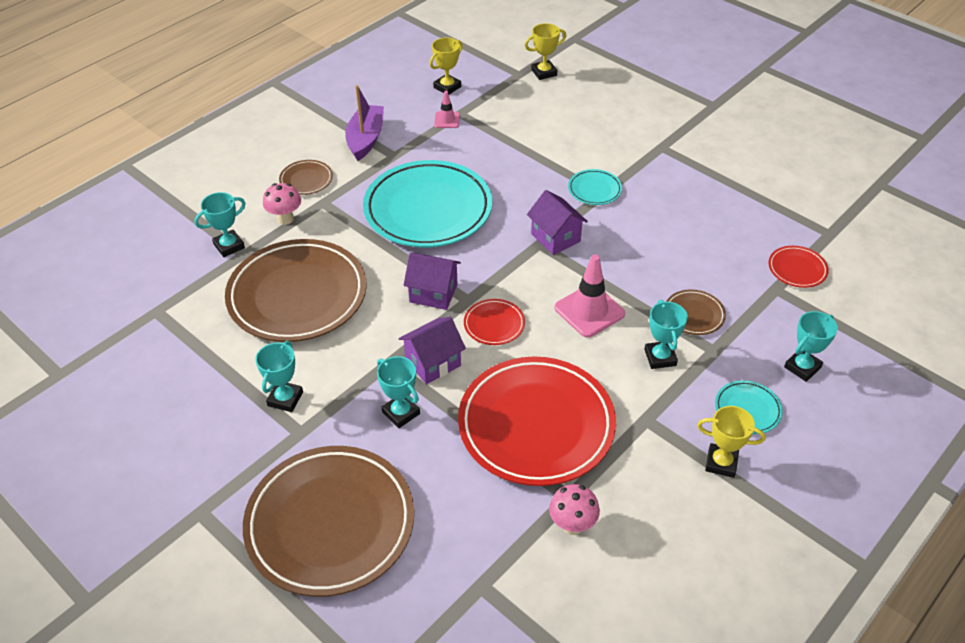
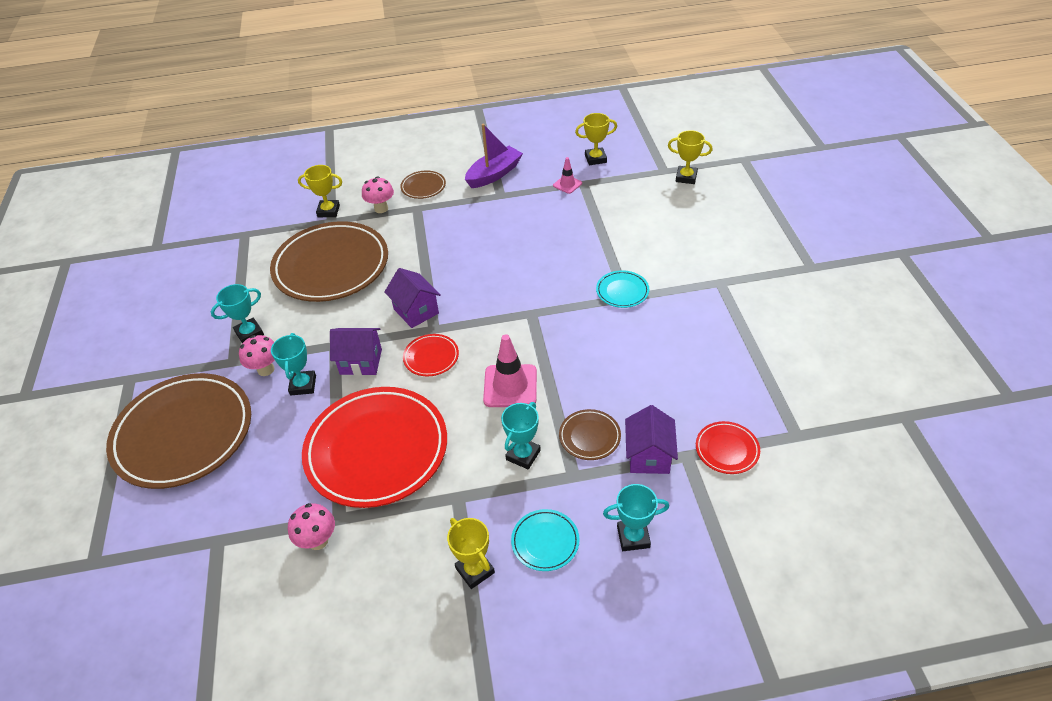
camera: 40 degrees right, 0 degrees up
turquoise trophy [194,192,246,257] -> yellow trophy [298,165,342,217]
turquoise plate [363,160,492,247] -> none
purple house [527,190,588,255] -> purple house moved to [625,405,678,474]
none -> pink mushroom [239,335,275,376]

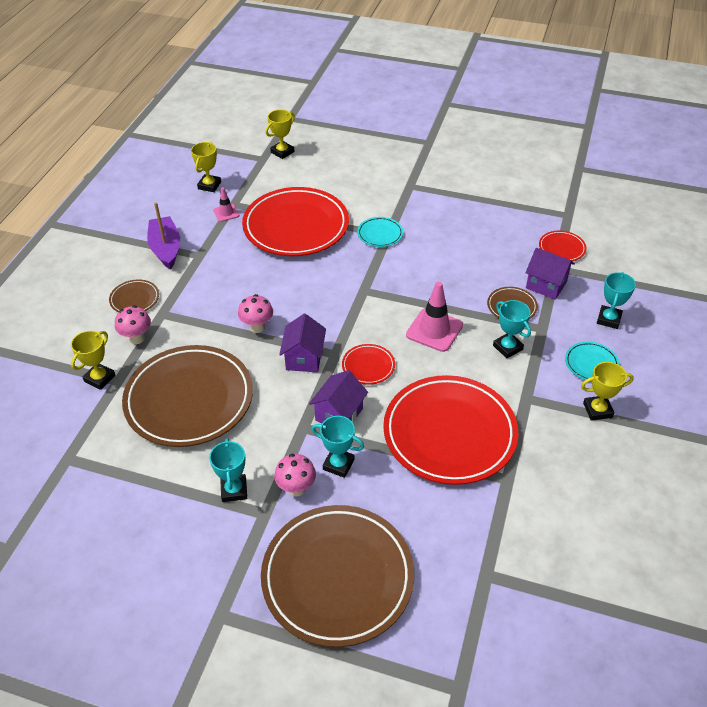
camera: 65 degrees left, 0 degrees up
pink mushroom [288,503,335,550] -> pink mushroom moved to [238,294,273,333]
purple house [384,268,441,328] -> purple house turned 75 degrees counterclockwise [279,314,326,372]
none -> red plate [242,187,349,256]

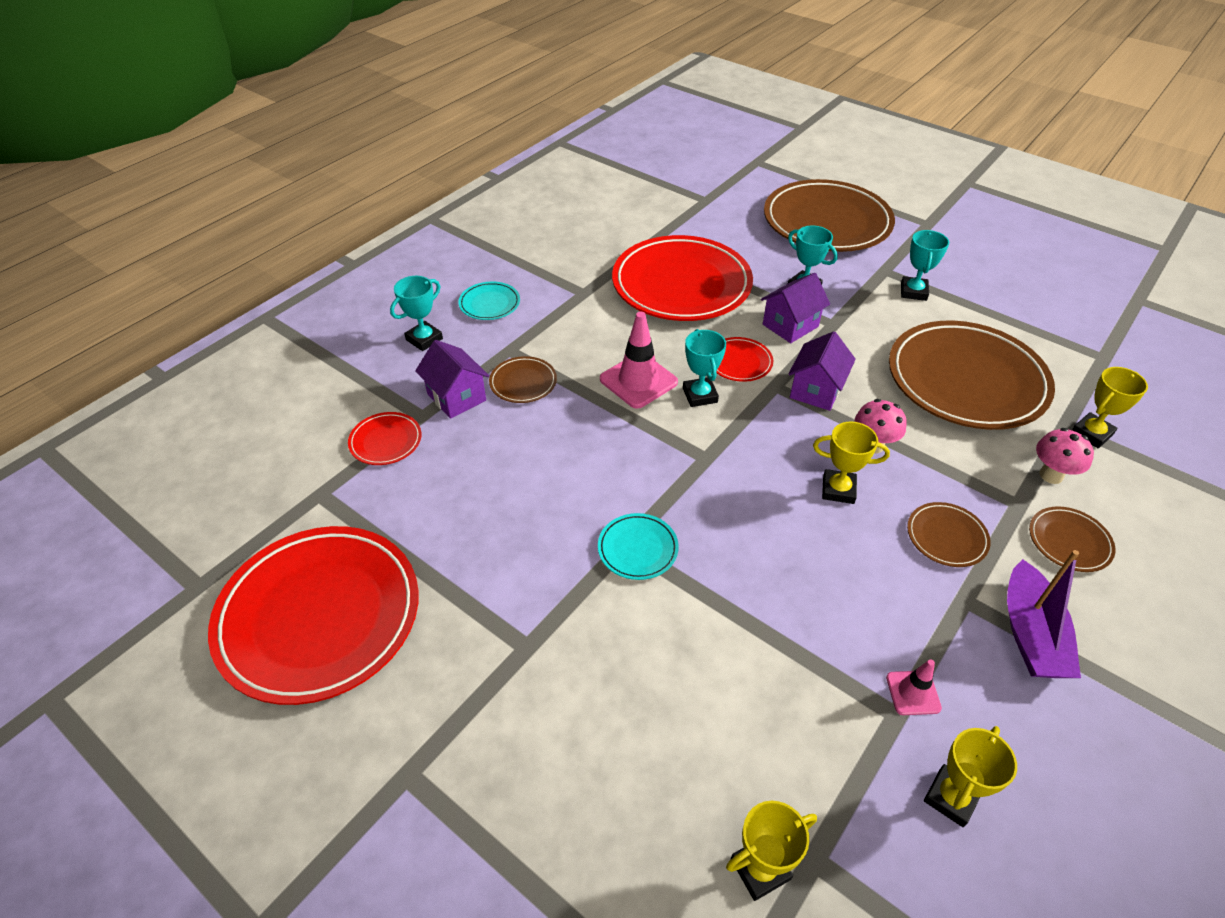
camera: 160 degrees left, 0 degrees up
red plate [242,187,349,256] -> red plate moved to [208,526,419,705]
pink mushroom [274,454,316,496] -> none
turquoise trophy [493,300,531,358] -> turquoise trophy moved to [683,329,726,407]
yellow trophy [581,362,634,421] -> yellow trophy moved to [813,421,890,504]
none -> brown plate [907,502,991,567]

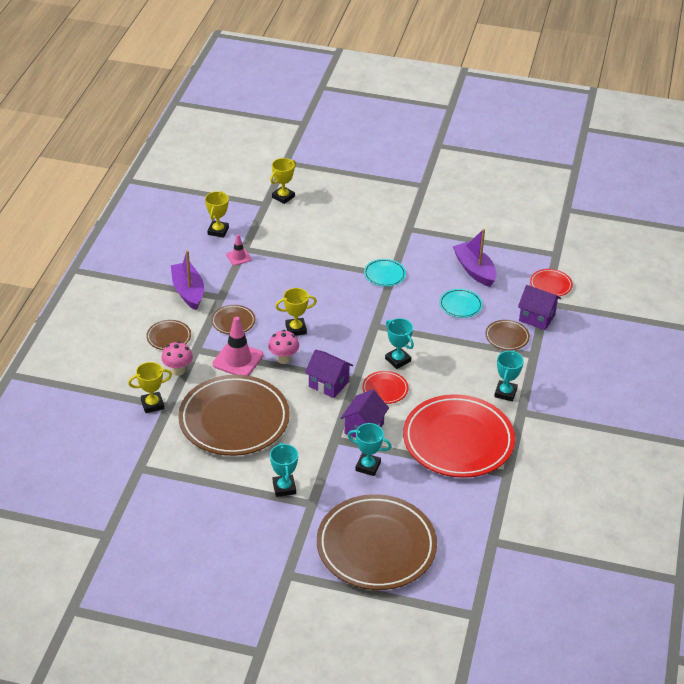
camera: 155 degrees right, 5 degrees down
red plate [208,526,419,705] -> none
turquoise trophy [390,276,443,351] -> turquoise trophy moved to [494,350,524,402]
turquoise plate [458,282,520,320] -> turquoise plate moved to [439,289,483,318]
pink traffic cone [600,312,678,409] -> pink traffic cone moved to [212,316,263,376]
purple house [788,331,856,411] -> purple house turned 60 degrees counterclockwise [305,349,353,398]
yellow trophy [1072,367,1148,448] -> yellow trophy turned 45 degrees clockwise [128,362,172,413]
none -> purple boat [453,229,497,287]

